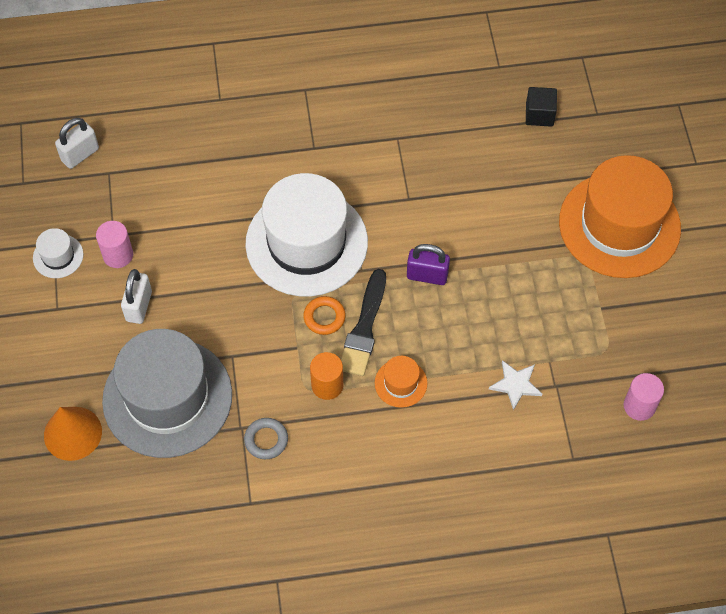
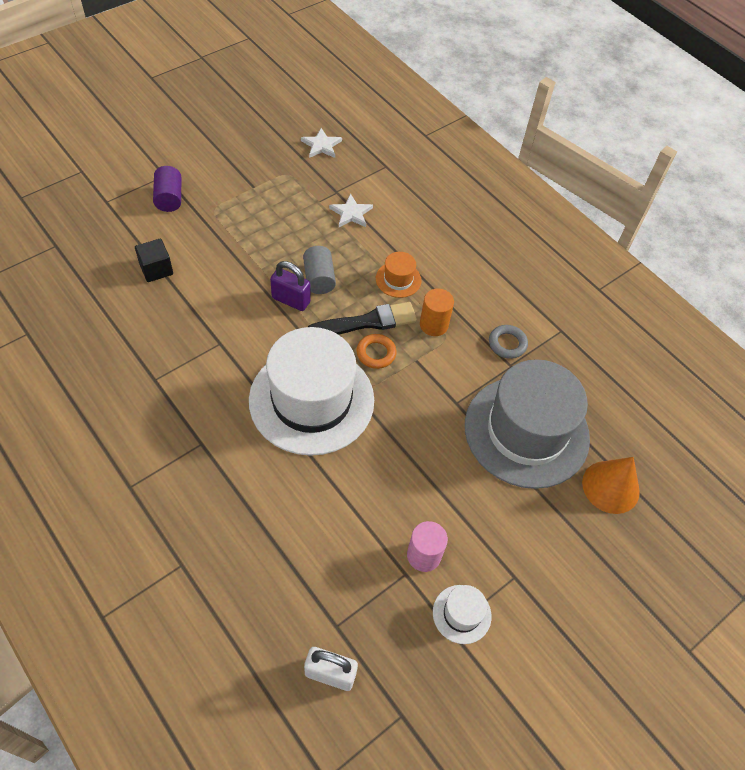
camera: 125 degrees left, 5 degrees down
white padlock [121,269,152,324] -> none
purple padlock [407,244,450,285] -> purple padlock turned 45 degrees counterclockwise [270,261,311,311]
black cube [526,87,557,127] -> black cube moved to [135,239,173,282]
orange hat [559,155,681,278] -> purple cylinder [153,166,181,212]
pink cylinder [624,373,664,421] -> white star [301,128,342,158]
none -> grey cylinder [303,246,336,294]

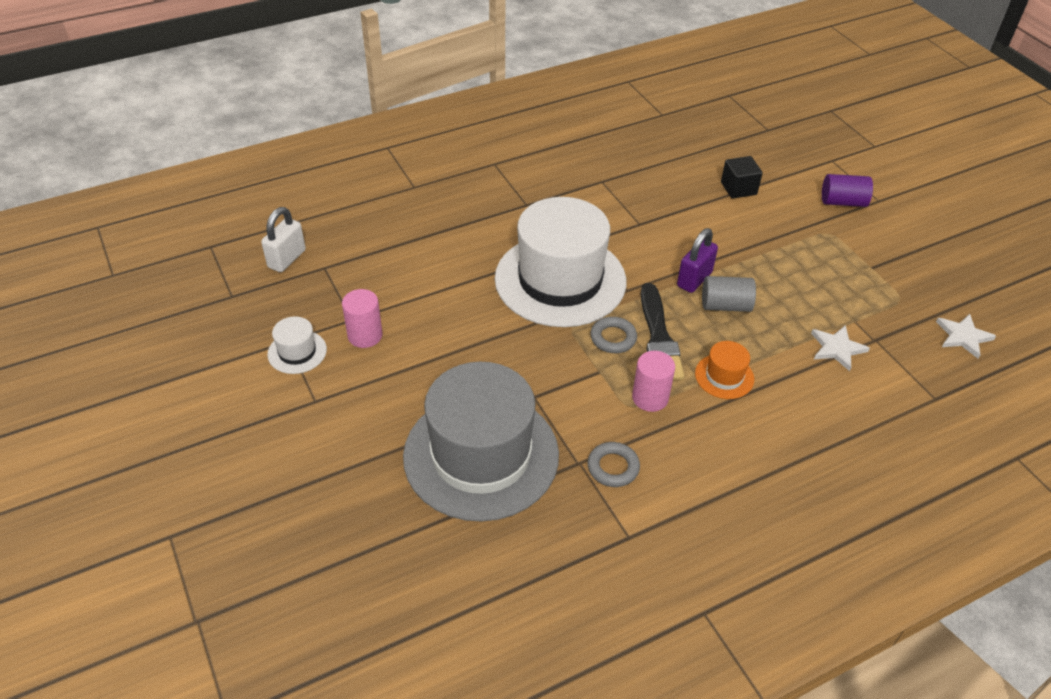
camera: 105 degrees right, 10 degrees down
orange ring [356,334,397,369] -> grey ring [590,317,637,353]
orange cylinder [420,289,454,336] -> pink cylinder [632,351,675,412]
orange cone [582,457,640,514] -> none

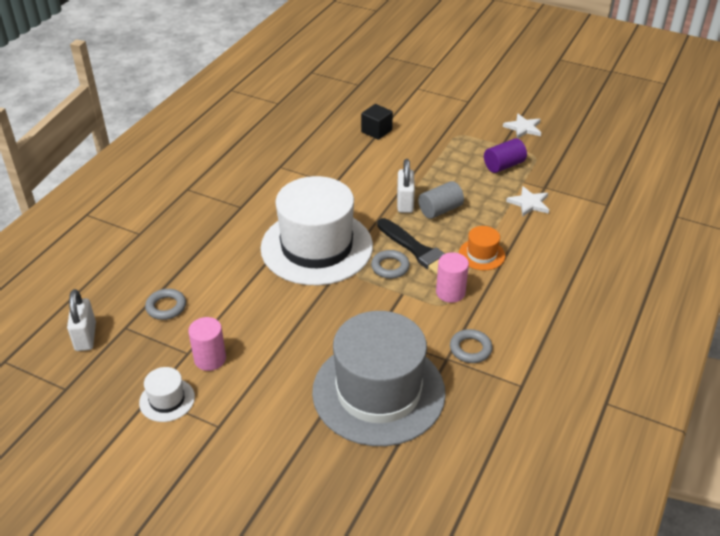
camera: 35 degrees left, 5 degrees down
purple padlock [677,228,718,293] -> white padlock [397,159,415,213]
purple cylinder [822,174,873,207] -> purple cylinder moved to [484,138,527,173]
white star [936,314,996,359] -> white star moved to [503,114,541,139]
none -> grey ring [145,289,186,320]

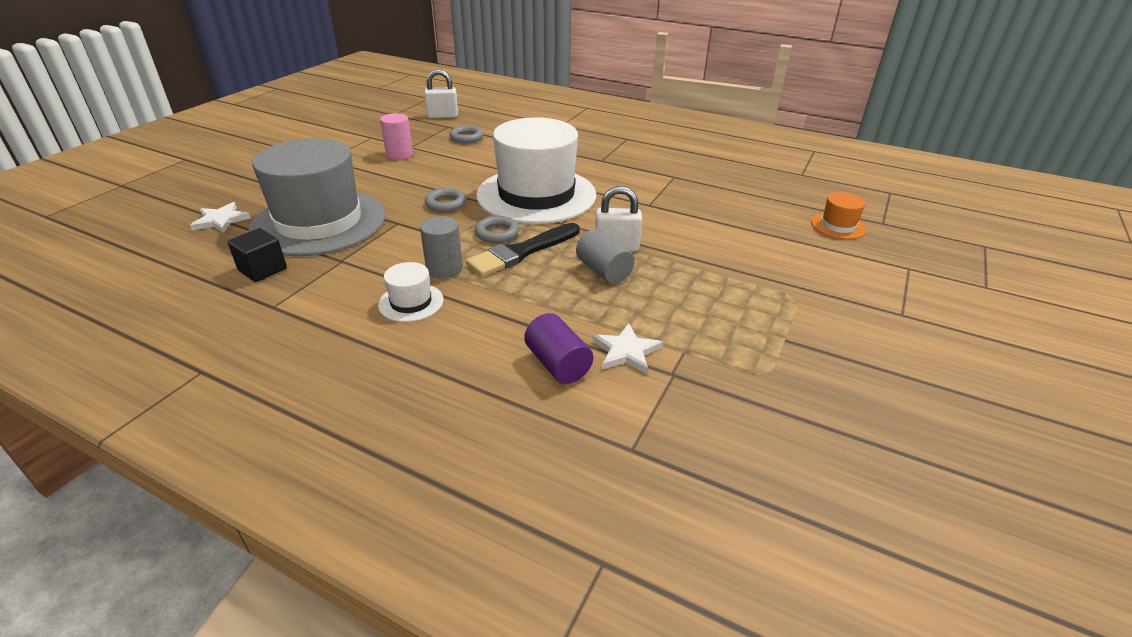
camera: 90 degrees right, 5 degrees down
white hat [139,367,195,422] -> white hat moved to [378,262,443,322]
black cube [361,104,393,140] -> black cube moved to [227,228,287,282]
pink cylinder [436,252,469,303] -> grey cylinder [420,216,463,279]
grey ring [450,329,493,363] -> grey ring moved to [425,188,466,212]
orange hat [459,226,505,270] -> orange hat moved to [811,192,866,239]
purple cylinder [484,138,527,173] -> purple cylinder moved to [524,313,593,384]
white star [503,114,541,139] -> white star moved to [190,202,251,233]

